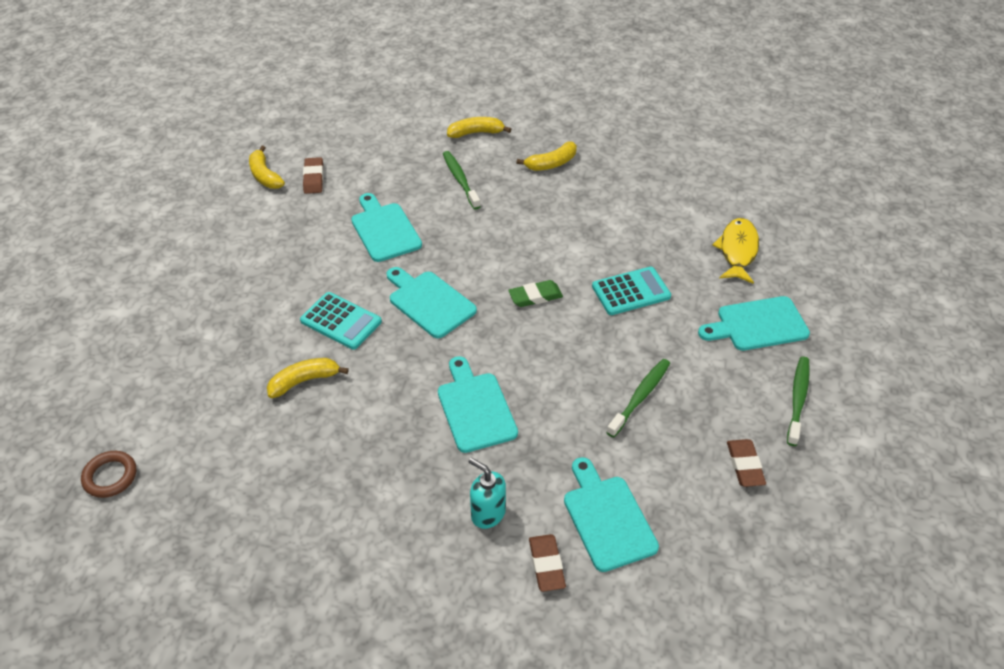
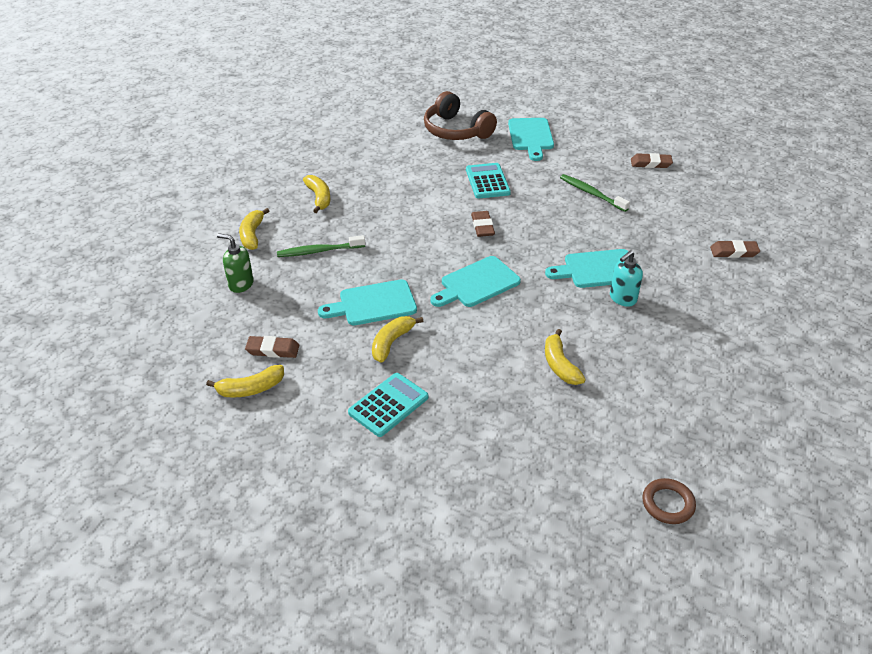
camera: 80 degrees left, 5 degrees down
turquoise calculator [300,292,382,350] -> turquoise calculator moved to [348,373,428,437]
turquoise soap dispenser [468,458,506,529] -> turquoise soap dispenser moved to [610,250,643,307]
green eraser [508,280,563,307] -> brown eraser [471,211,495,237]
turquoise cutting board [564,457,659,572] -> none
yellow fish [712,218,759,284] -> brown headphones [424,91,497,140]
green toothbrush [787,357,810,446] -> none
none -> green soap dispenser [217,233,254,293]
none -> yellow banana [372,316,423,363]

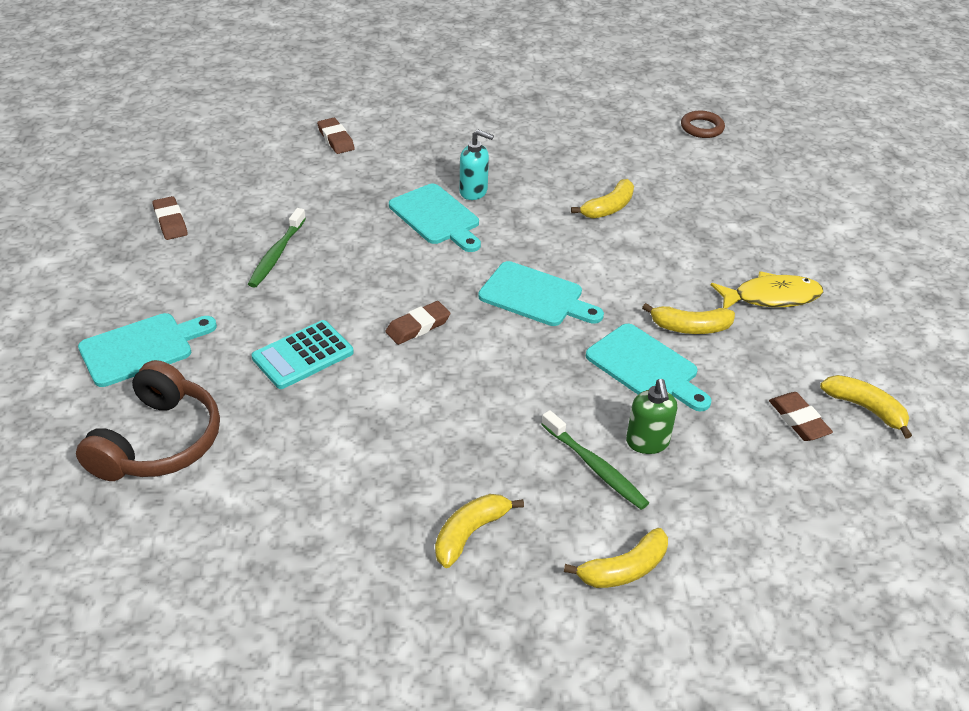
camera: 120 degrees left, 0 degrees up
green soap dispenser [217,233,254,293] -> green soap dispenser moved to [626,379,677,454]
turquoise calculator [348,373,428,437] -> yellow fish [711,271,823,309]

